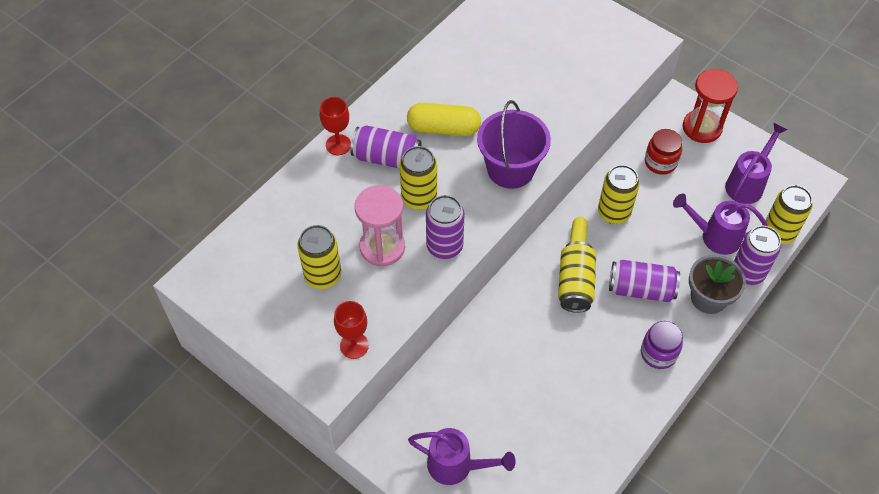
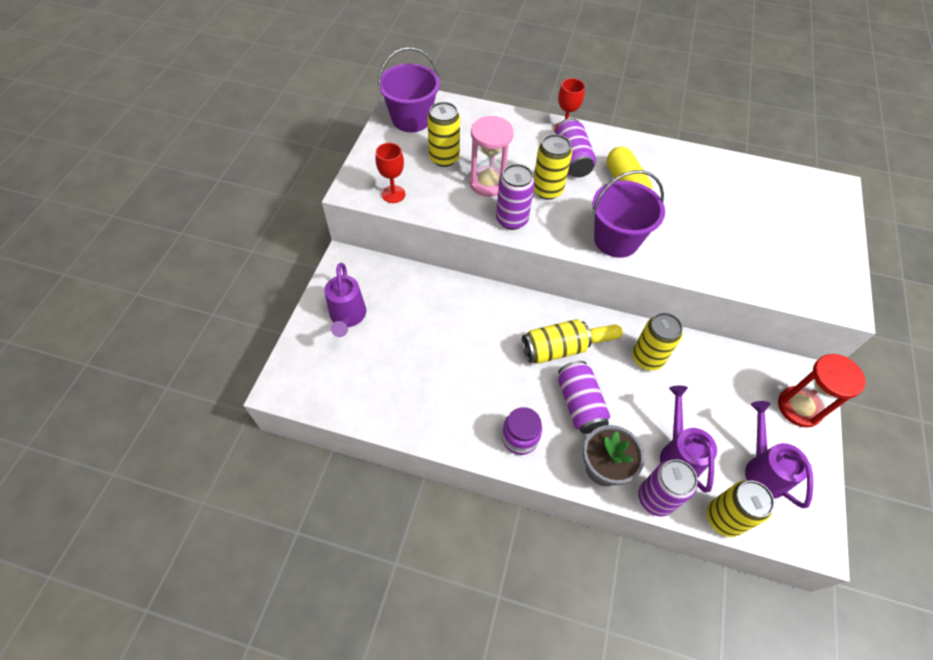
camera: 65 degrees right, 0 degrees up
red jar [645,129,682,175] -> none
purple watering can [725,122,787,204] -> purple watering can turned 120 degrees counterclockwise [745,401,813,508]
none -> purple bucket [378,47,440,132]

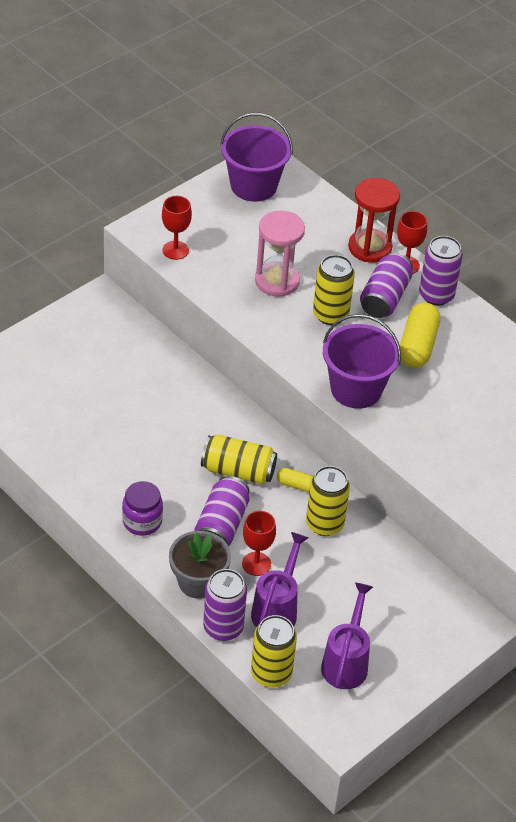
camera: 30 degrees right, 10 degrees down
purple watering can [324,263,366,337] -> none
yellow can [427,102,460,167] -> none
purple can [496,164,535,230] -> purple can moved to [419,236,463,305]
red hourglass [778,354,866,427] -> red hourglass moved to [348,178,400,263]
none -> red goblet [242,511,276,576]

